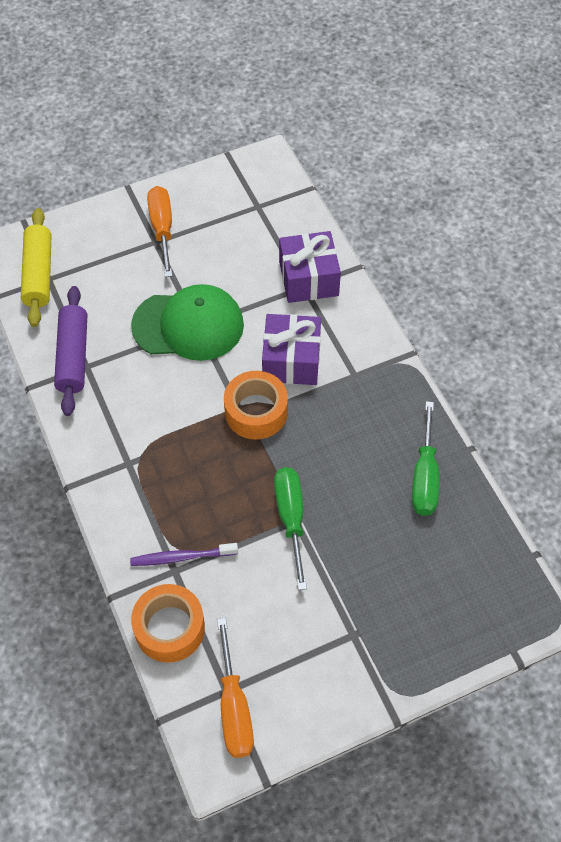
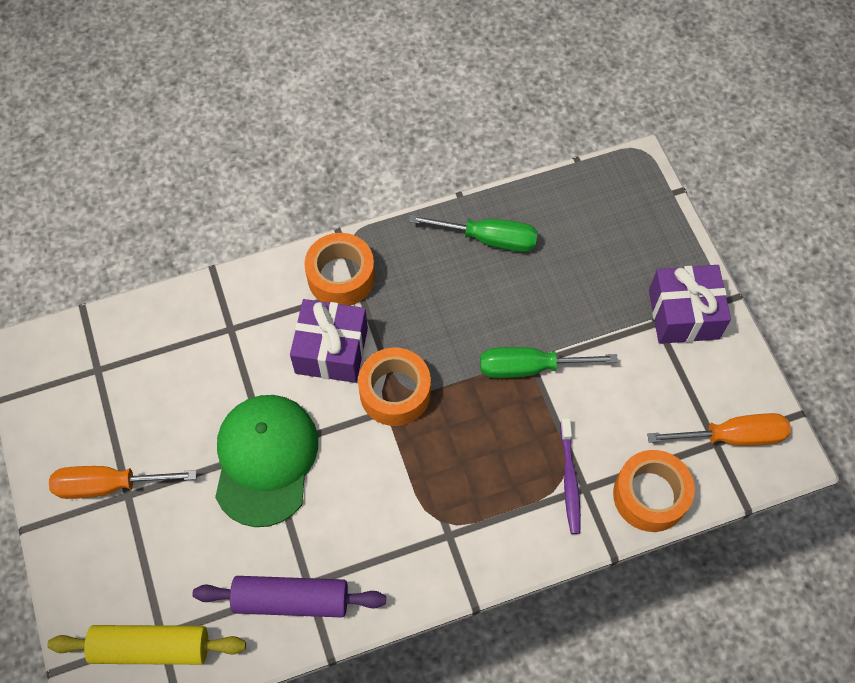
camera: 85 degrees left, 5 degrees up
purple gift [279,231,341,303] -> purple gift moved to [649,265,731,344]
none -> orange tape [304,233,375,306]

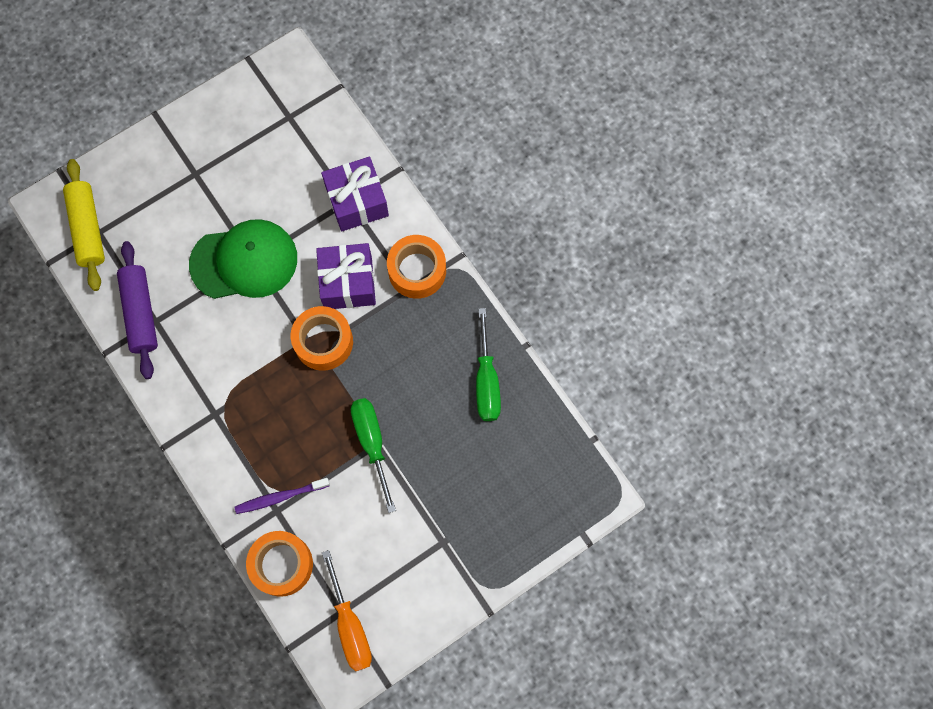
camera: 75 degrees right, 10 degrees up
orange screwdriver [49,466,197,499] -> none
purple gift [649,265,731,344] -> purple gift moved to [321,156,389,232]

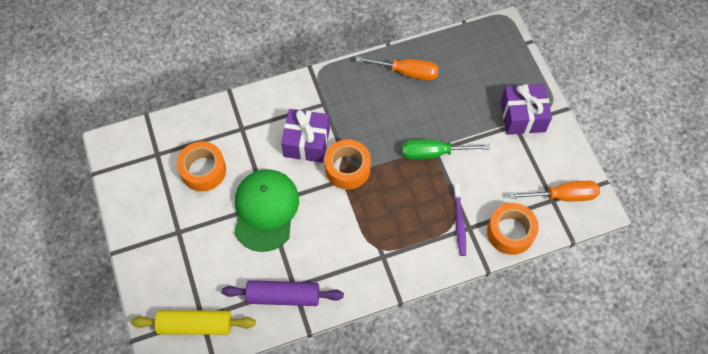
camera: 75 degrees left, 10 degrees down
purple gift [321,156,389,232] -> purple gift moved to [501,84,552,135]
orange tape [387,235,446,299] -> orange tape moved to [177,141,226,191]
green screwdriver [476,308,501,421] -> orange screwdriver [356,57,439,80]

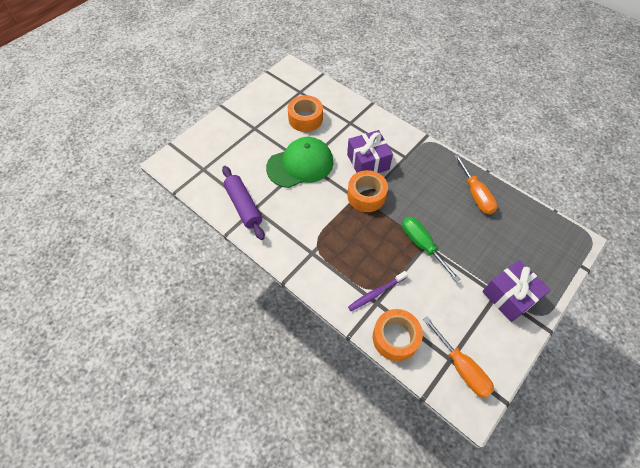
camera: 60 degrees right, 5 degrees down
yellow rolling pin [131,310,256,335] -> none

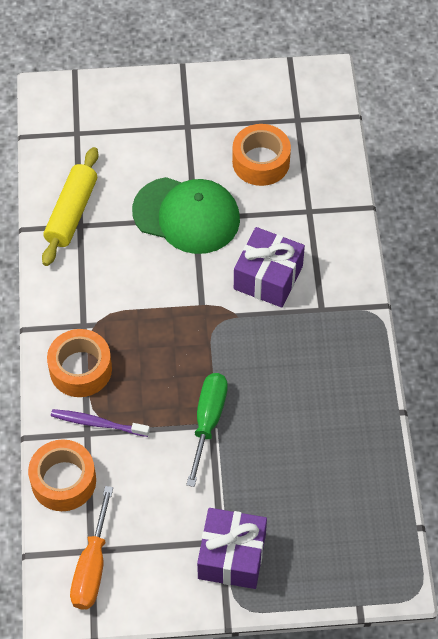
camera: 45 degrees right, 0 degrees up
purple rolling pin [222,166,265,240] -> yellow rolling pin [42,147,98,266]
orange tape [347,170,388,212] -> orange tape moved to [47,329,112,397]
orange screwdriver [454,154,497,214] -> none

